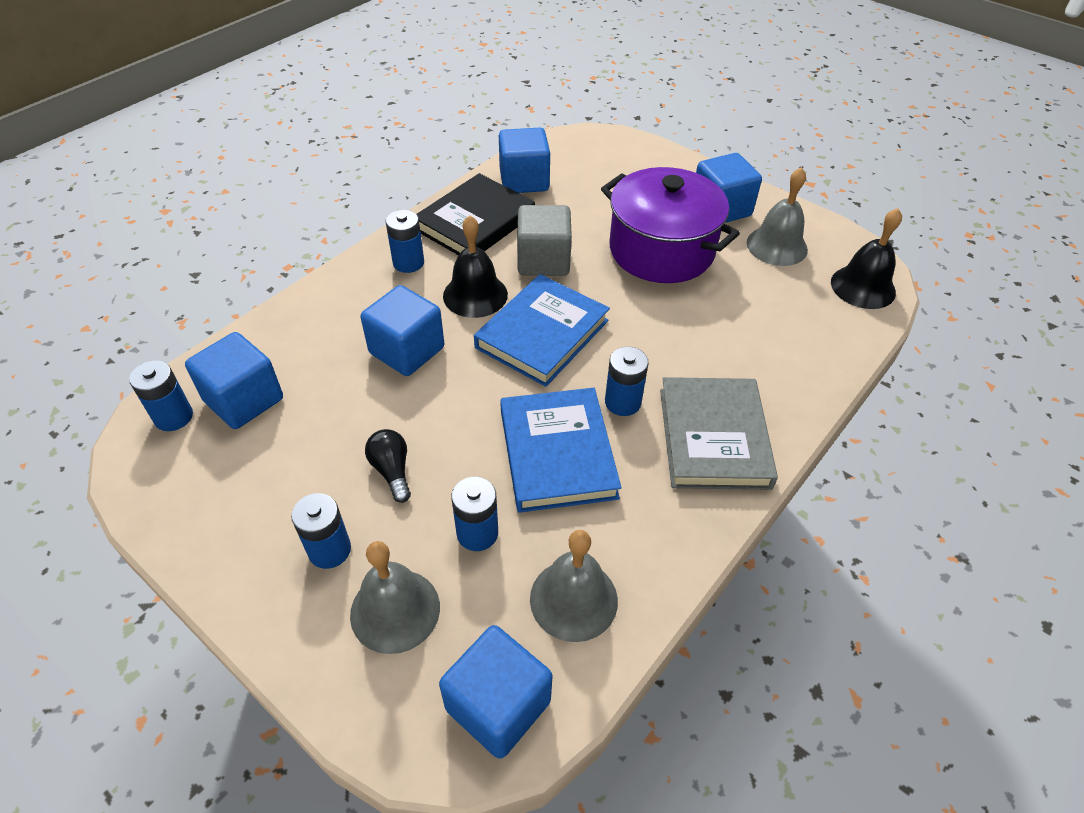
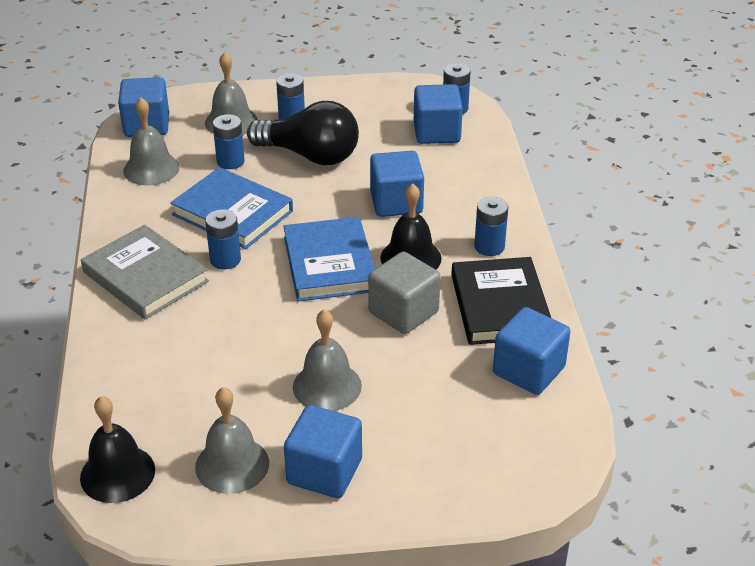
camera: 135 degrees right, 10 degrees down
black light bulb [365,429,411,503] -> black light bulb [247,101,359,165], size x2.19
purple pot [601,167,740,283] -> grey bell [293,309,362,411]

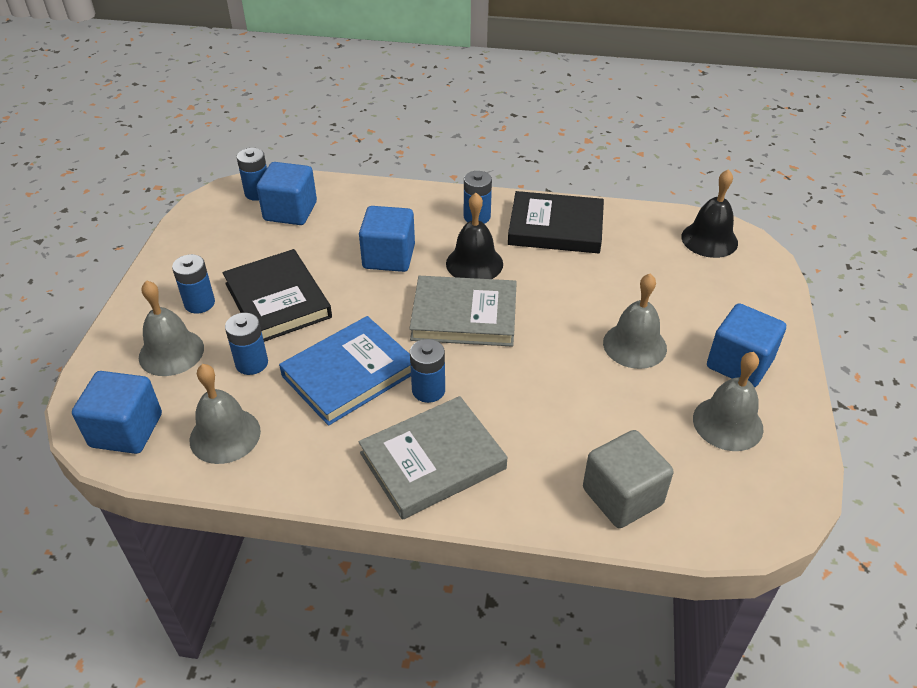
camera: 75 degrees left, 5 degrees up
black bell [80,396,155,503] -> black bell moved to [681,169,738,258]
black light bulb [247,101,359,165] -> black book [223,249,332,342]
blue book [283,217,375,302] -> grey book [409,276,517,346]
grey cube [368,251,441,334] -> grey cube moved to [583,430,674,528]
blue cube [493,307,570,395] -> none

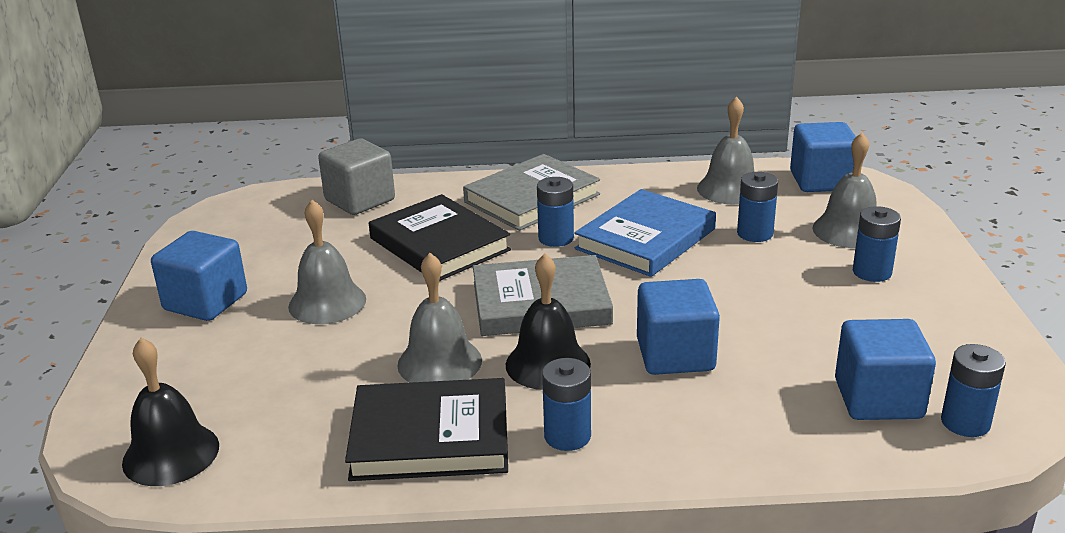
camera: 170 degrees right, 15 degrees down
black book [223,249,332,342] -> black book moved to [369,194,511,281]
grey bell [693,352,763,451] -> grey bell moved to [397,253,482,383]

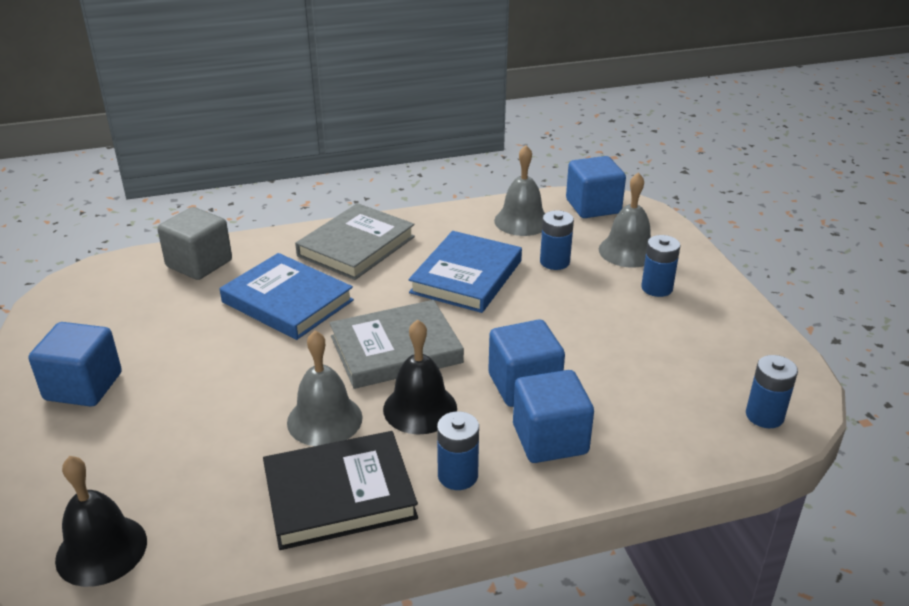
camera: 15 degrees left, 5 degrees up
grey bell [288,200,366,324] -> none
black book [369,194,511,281] -> blue book [220,253,354,340]
blue battery [537,177,574,247] -> none
blue cube [835,319,936,420] -> blue cube moved to [513,370,594,463]

